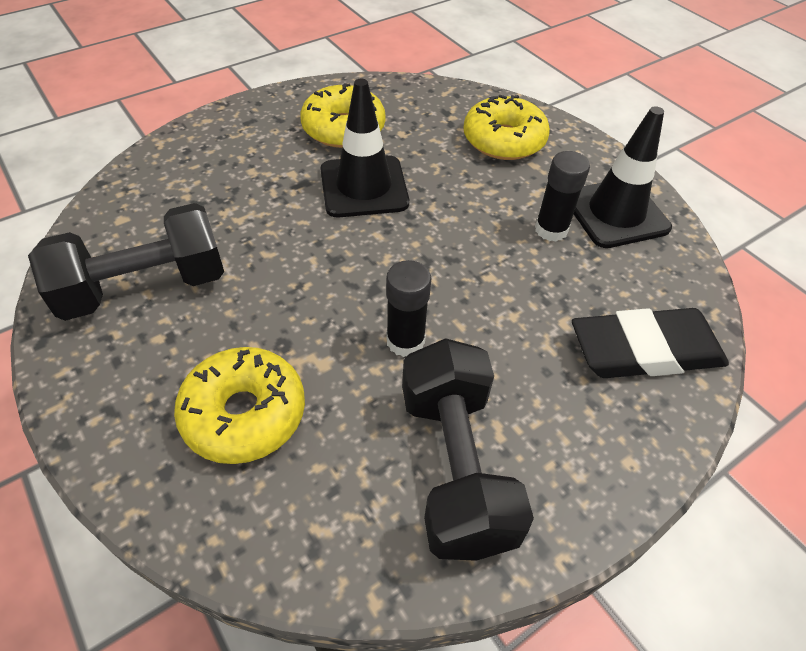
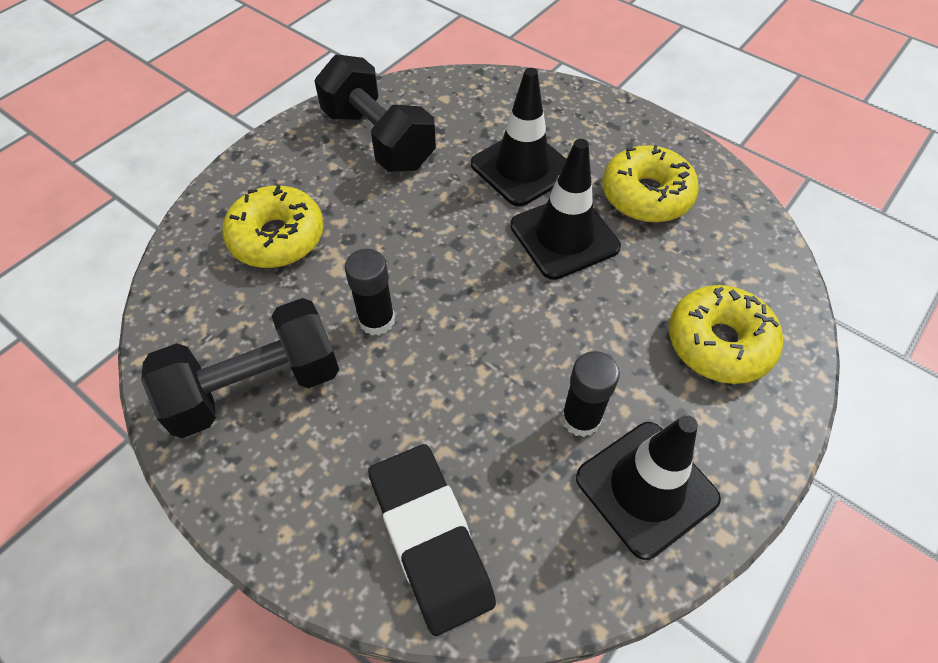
camera: 75 degrees right, 5 degrees up
none -> black traffic cone [471,68,567,207]

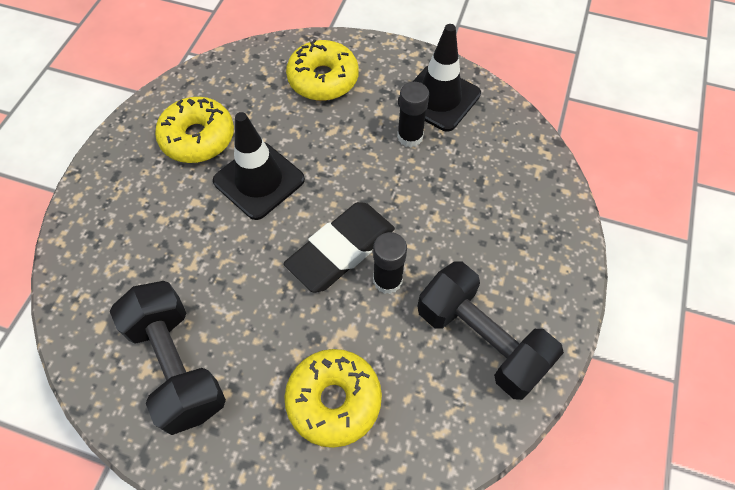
camera: 110 degrees left, 5 degrees up
black dumbbell [314,54,436,172] -> black dumbbell turned 60 degrees counterclockwise [110,281,226,435]
black eraser [368,444,496,636] -> black eraser moved to [284,202,395,293]
black traffic cone [471,68,567,207] -> none

